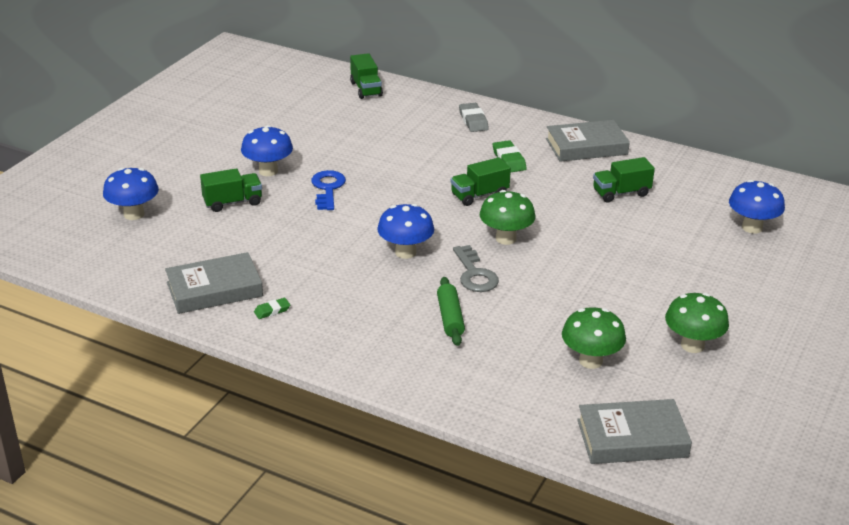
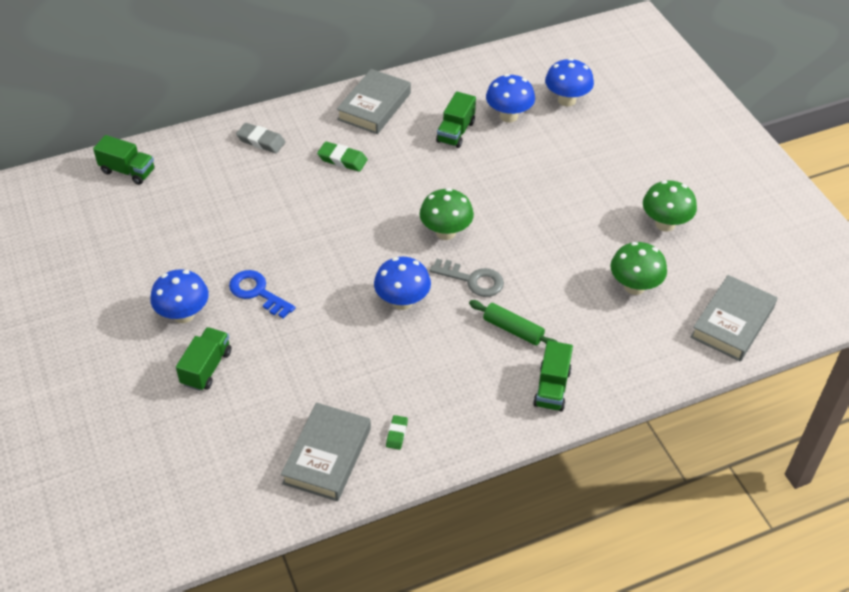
camera: 50 degrees left, 15 degrees up
blue mushroom [103,168,159,220] -> blue mushroom moved to [486,74,535,123]
green truck [451,157,511,206] -> green truck moved to [533,340,573,411]

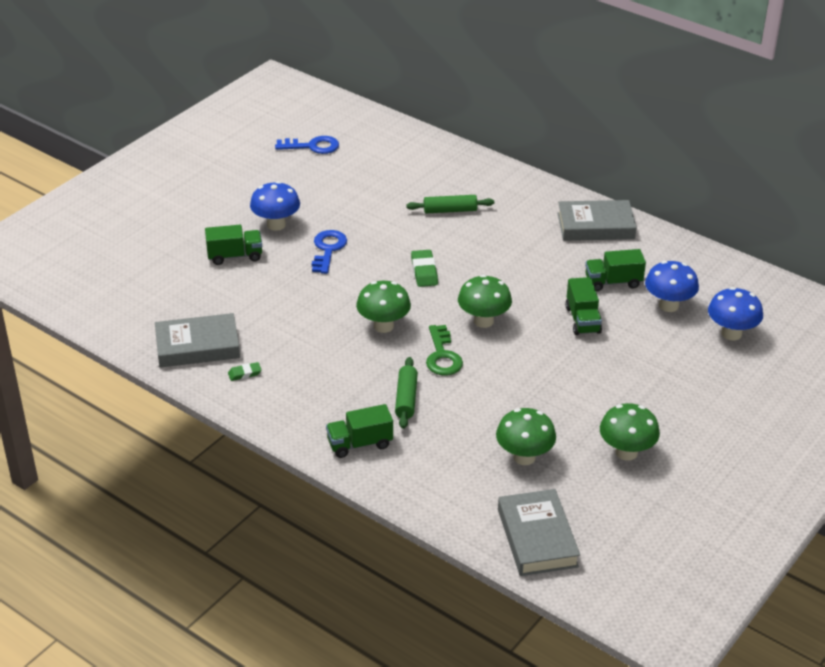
camera: 60 degrees right, 10 degrees down
green truck [93,135,155,185] -> green truck moved to [565,277,602,335]
grey eraser [236,123,286,153] -> none
green eraser [317,142,368,172] -> green eraser moved to [411,250,438,287]
blue mushroom [374,257,431,310] -> green mushroom [356,281,411,333]
grey key [430,259,504,297] -> green key [426,325,463,376]
grey book [690,275,777,361] -> grey book turned 75 degrees clockwise [498,489,580,576]
none -> blue key [275,136,339,154]
none -> green rolling pin [406,195,494,213]

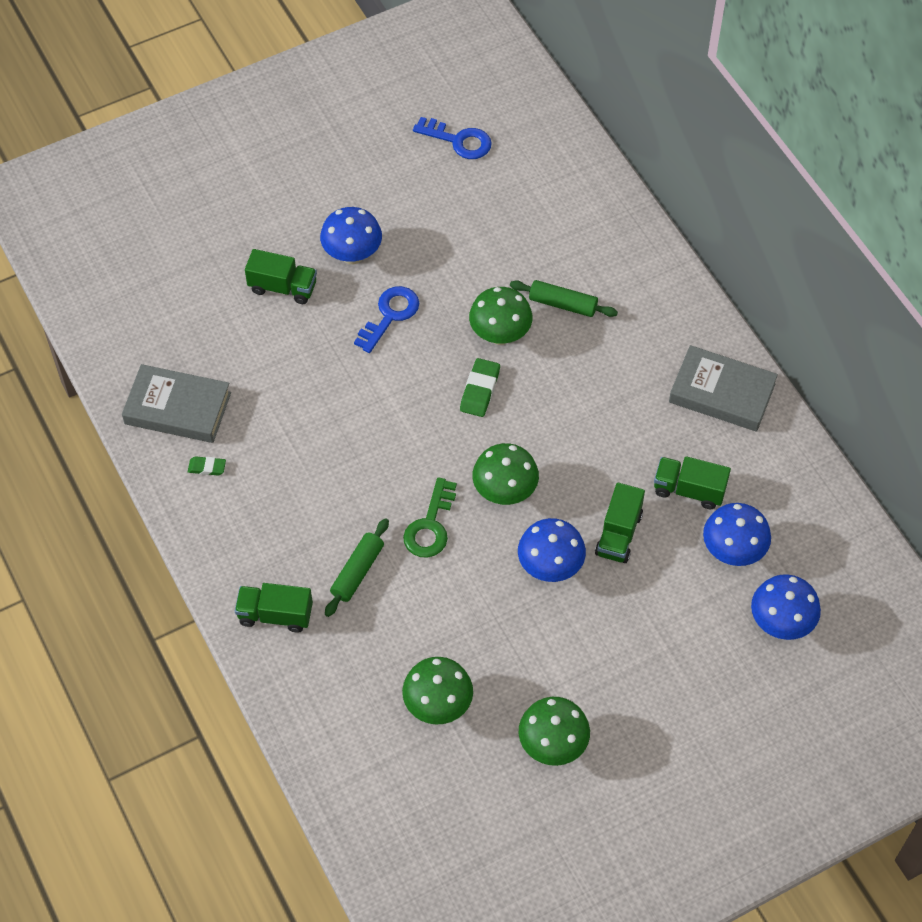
camera: 25 degrees right, 20 degrees up
green mushroom [356,281,411,333] -> green mushroom moved to [469,287,533,345]
grey book [498,489,580,576] -> none
none -> blue mushroom [518,518,586,582]

